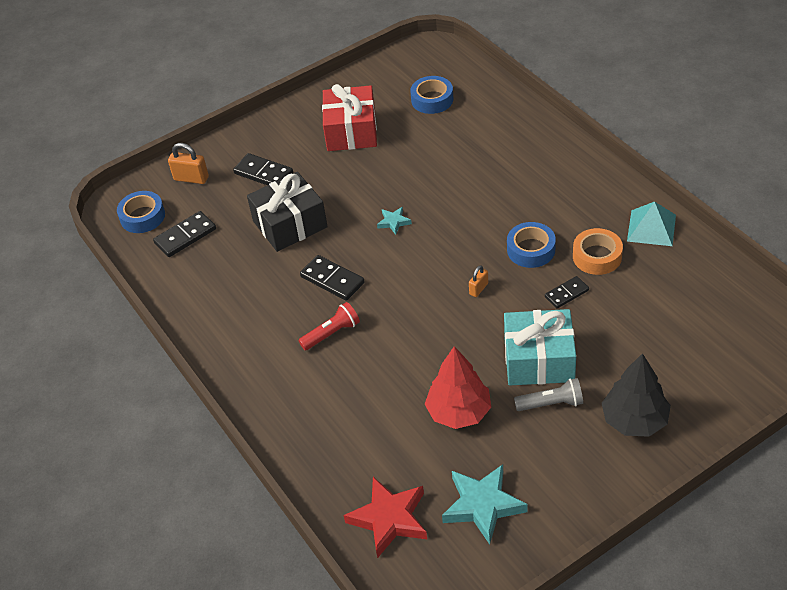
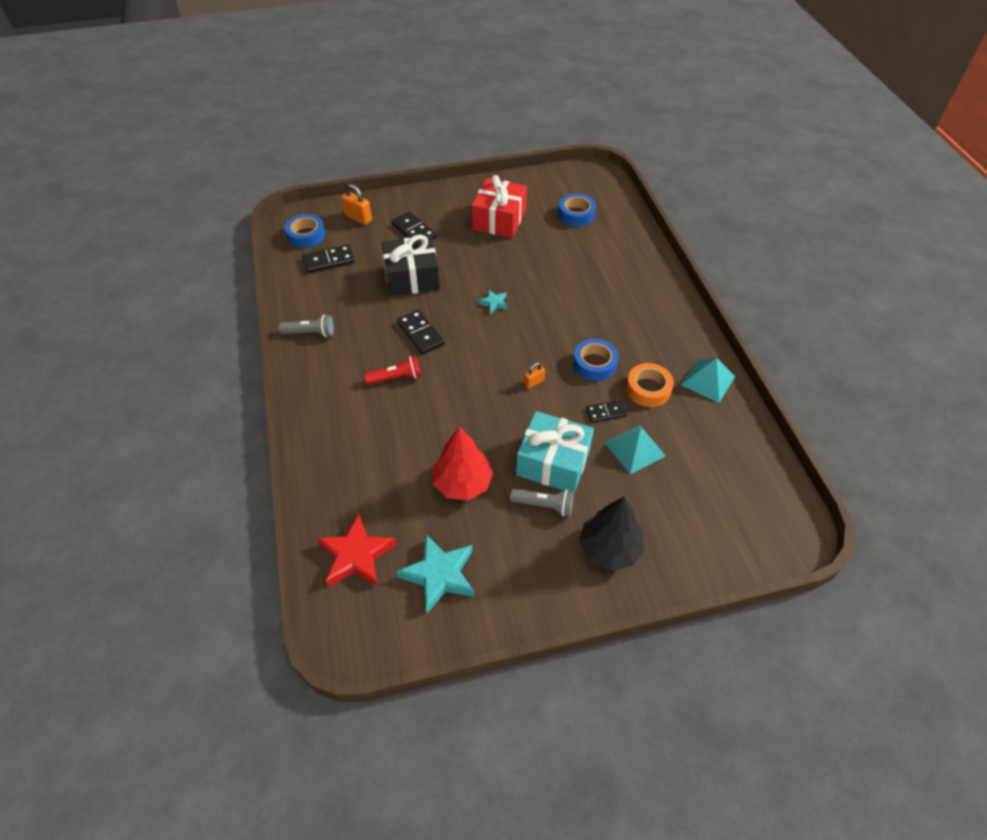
camera: 15 degrees right, 5 degrees up
none -> grey flashlight [279,315,334,337]
none -> turquoise pyramid [605,425,666,474]

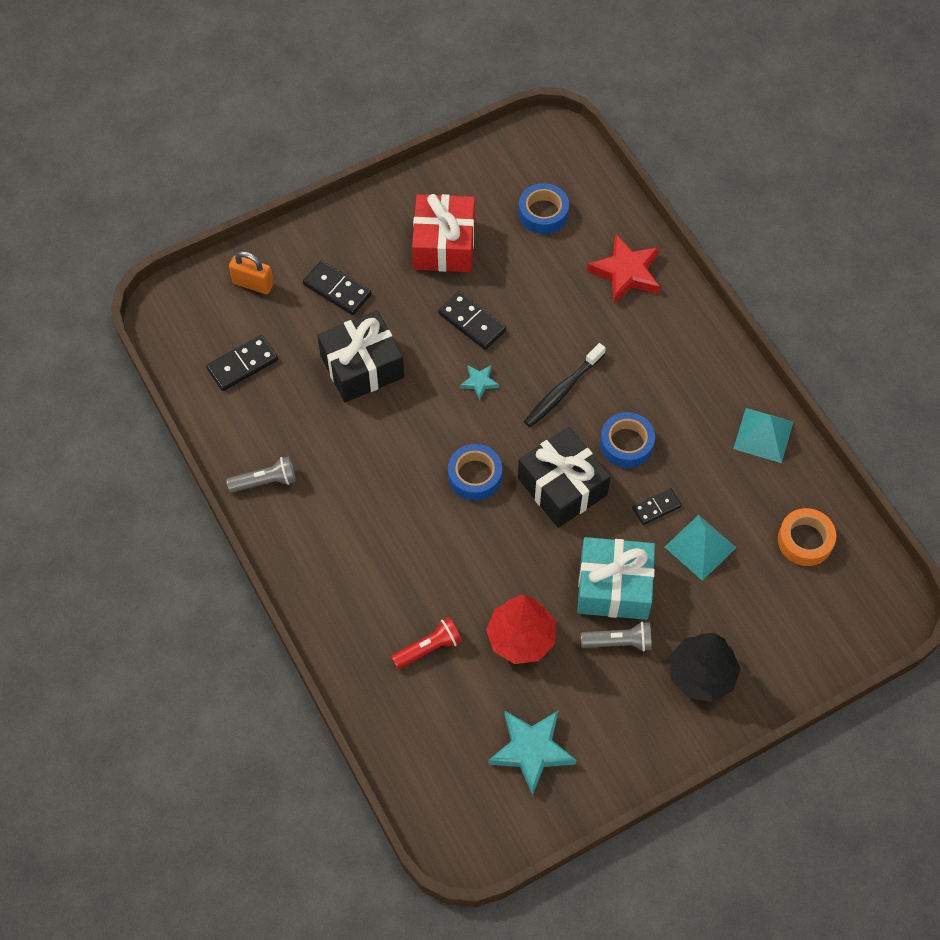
camera: 15 degrees left, 10 degrees up
blue tape [285,214,325,248] -> blue tape moved to [448,444,502,500]
red star [317,514,396,587] -> red star moved to [587,234,660,304]
red flashlight [364,356,421,385] -> red flashlight moved to [391,617,462,669]
black domino [397,309,445,355] -> black domino moved to [438,291,506,350]
orange padlock [524,363,545,389] -> black gift [518,427,611,528]
orange tape [626,363,674,407] -> orange tape moved to [778,508,836,566]
none -> black toothbrush [524,343,606,427]

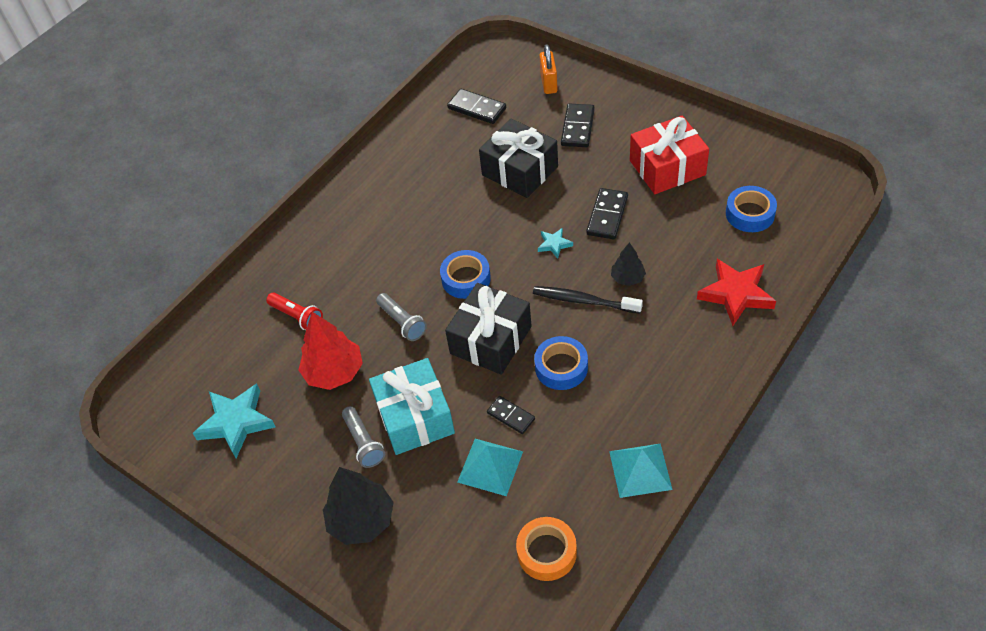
camera: 70 degrees right, 10 degrees down
grey flashlight [226,456,296,493] -> grey flashlight moved to [376,293,427,341]
none -> black tree [611,242,646,286]

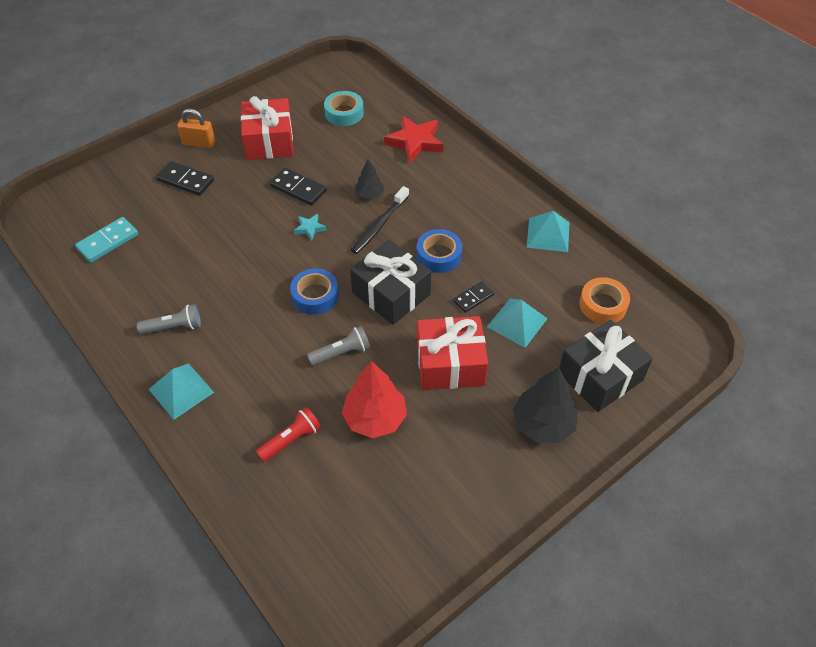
camera: 80 degrees left, 0 degrees up
turquoise star [193,384,276,458] -> none
grey flashlight [342,406,385,468] -> grey flashlight moved to [137,304,201,335]
turquoise gift [369,358,455,455] -> red gift [417,316,488,390]
black domino [447,89,506,124] -> turquoise domino [75,217,138,262]
black gift [479,119,558,198] -> black gift moved to [559,320,653,412]
orange padlock [539,44,558,94] -> orange padlock moved to [178,109,215,148]
blue tape [726,186,777,232] -> turquoise tape [324,91,364,126]
none -> turquoise pyramid [149,363,214,420]

